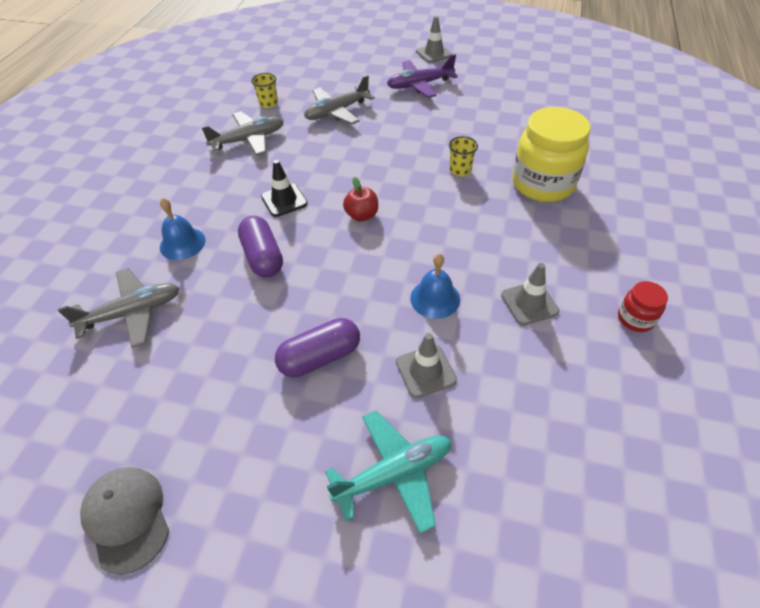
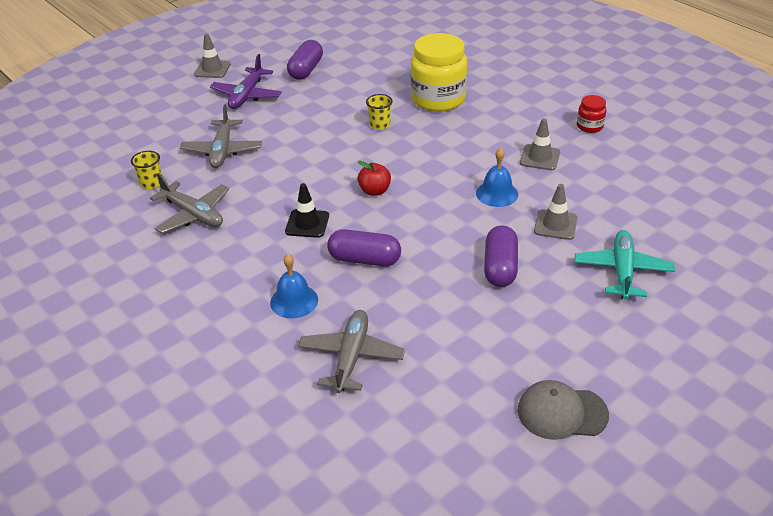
camera: 55 degrees left, 10 degrees down
grey plane [201,111,284,156] -> grey plane turned 120 degrees clockwise [150,173,229,233]
none -> purple capsule [287,40,323,80]

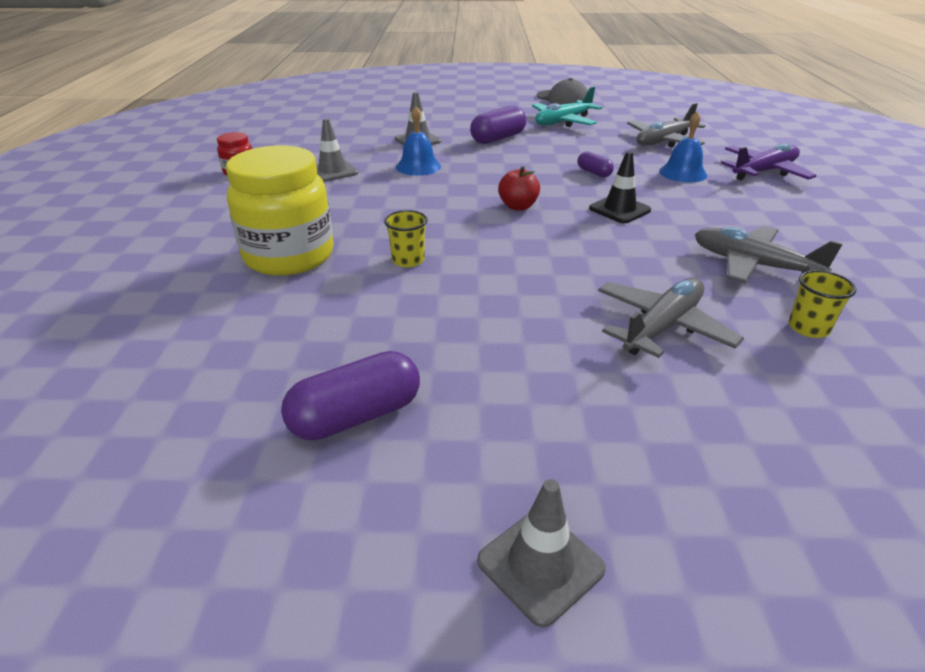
camera: 140 degrees left, 5 degrees down
grey plane [150,173,229,233] -> grey plane turned 45 degrees counterclockwise [695,226,843,283]
purple plane [210,54,282,109] -> purple plane moved to [721,143,817,180]
purple capsule [327,229,401,266] -> purple capsule [578,151,614,177], size x0.56
turquoise plane [575,230,675,300] -> turquoise plane moved to [532,86,602,127]

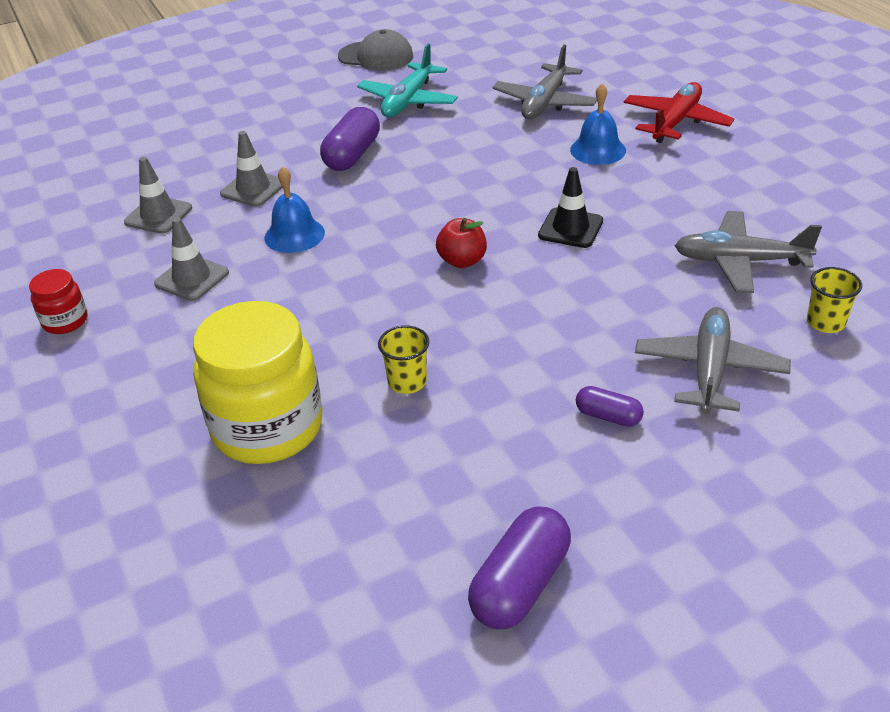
camera: 25 degrees left, 5 degrees up
grey traffic cone [477,479,606,627] -> grey traffic cone moved to [124,157,192,234]
purple capsule [578,151,614,177] -> purple capsule moved to [576,386,644,427]
purple plane [721,143,817,180] -> red plane [624,82,734,143]

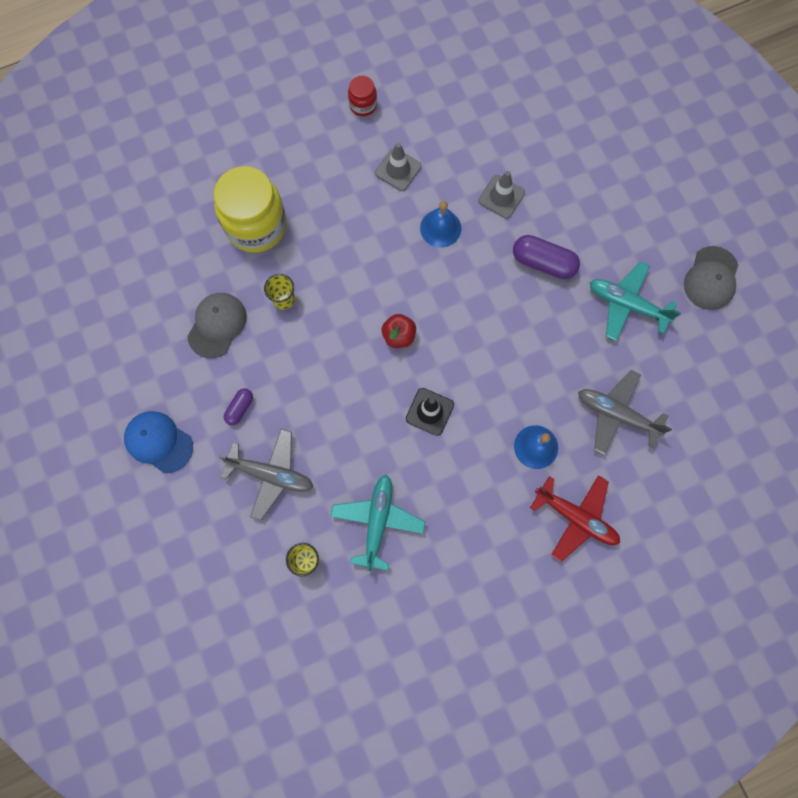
camera: 90 degrees right, 35 degrees up
grey traffic cone [124,157,192,234] -> none
purple capsule [468,506,571,629] -> none
grey plane [674,211,822,293] -> turquoise plane [330,475,425,571]
none -> blue cap [124,411,193,473]
none -> grey cap [187,293,247,358]

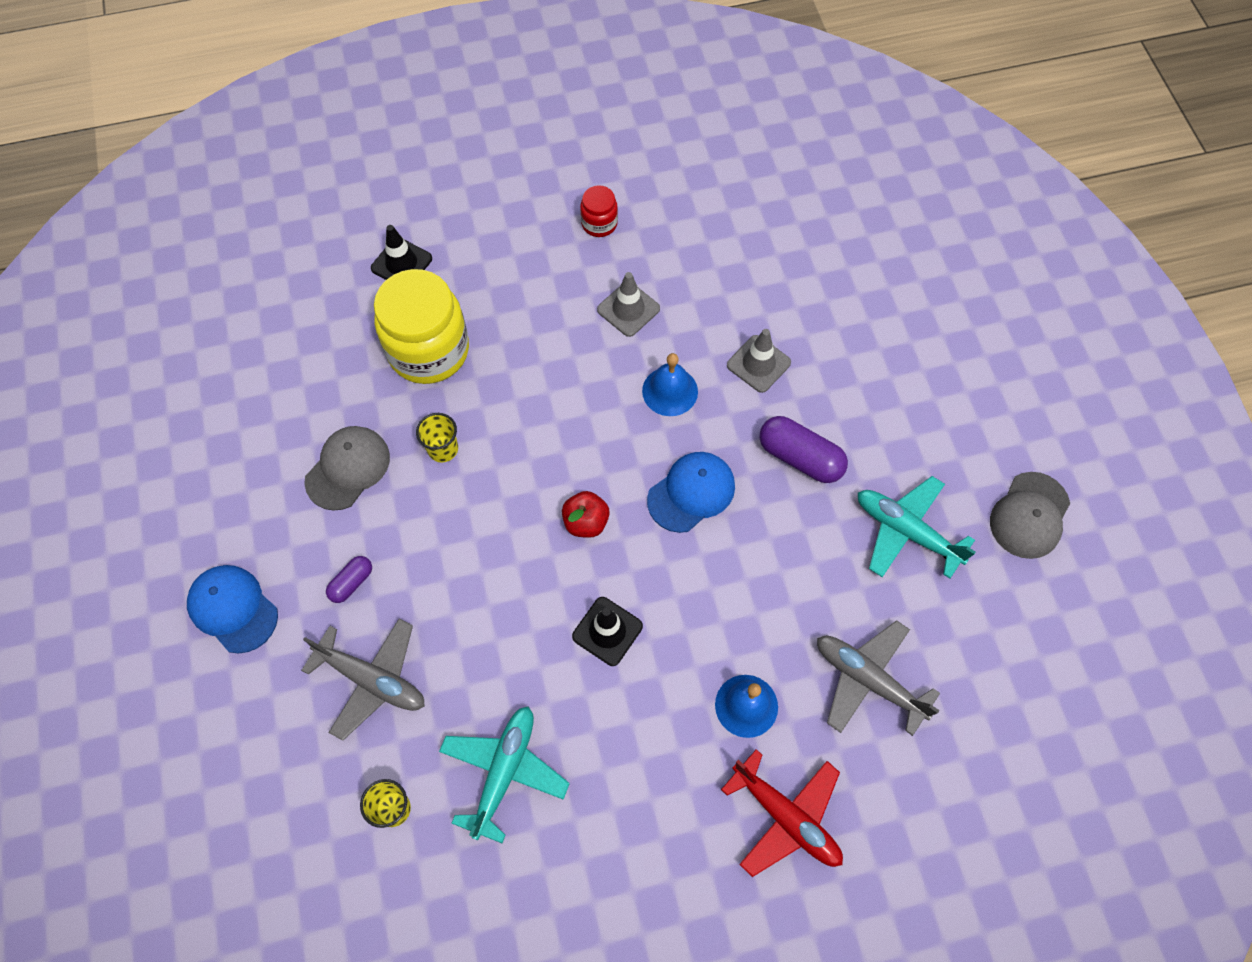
camera: 10 degrees right, 10 degrees down
none -> black traffic cone [371,225,432,280]
none -> blue cap [647,452,735,533]

